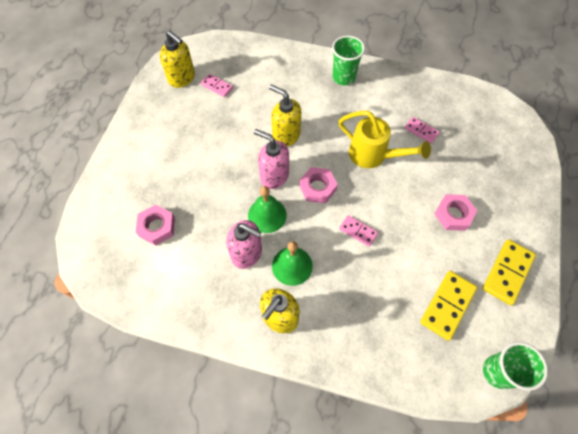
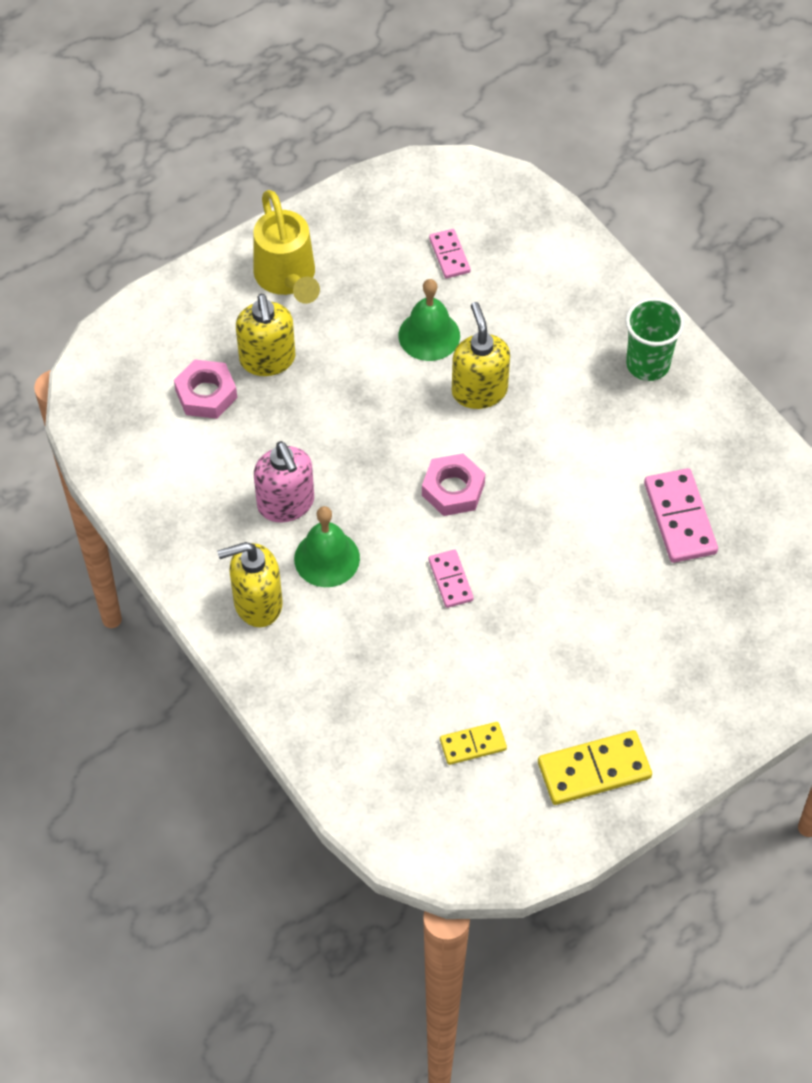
camera: 40 degrees right, 5 degrees down
yellow soap dispenser [160,31,195,88] -> yellow soap dispenser moved to [236,294,295,376]
green bell [248,186,287,233] -> green bell moved to [399,279,460,361]
pink soap dispenser [254,129,289,189] -> none
yellow watering can [338,111,431,168] -> yellow watering can moved to [253,190,320,304]
pink domino [405,117,440,144] -> pink domino [644,468,718,563], size x1.68
yellow domino [420,271,478,341] -> yellow domino [440,722,507,765], size x0.59
pink nut [434,194,478,231] -> none
green cup [483,342,548,391] -> none

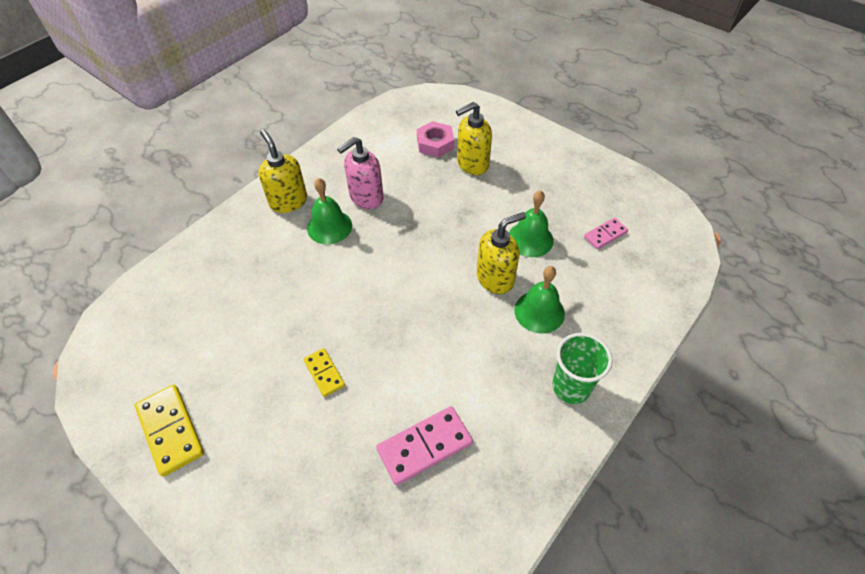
camera: 75 degrees right, 5 degrees down
yellow watering can [253,190,320,304] -> none
pink nut [422,453,485,516] -> none
pink domino [428,549,474,608] -> none
yellow domino [440,722,507,765] -> yellow domino moved to [303,348,345,397]
none -> green bell [514,266,565,333]

